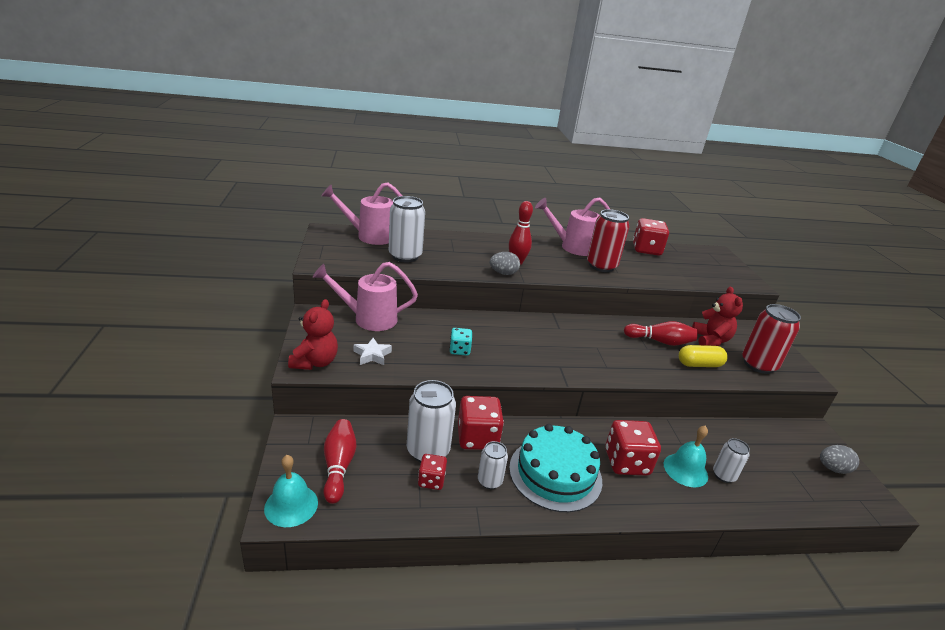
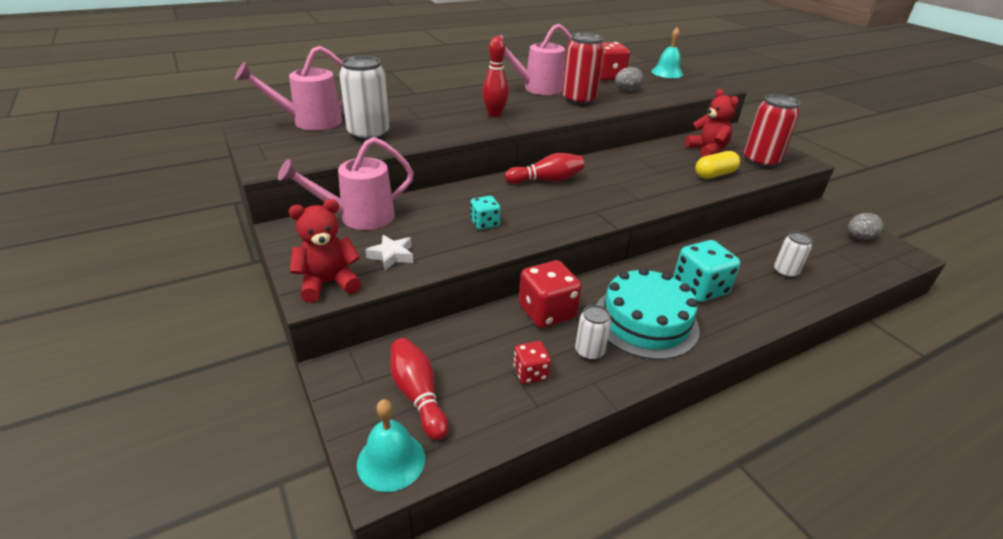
camera: 20 degrees left, 5 degrees up
red teddy bear [288,299,338,370] -> red teddy bear turned 105 degrees counterclockwise [289,199,361,303]
white can [407,380,456,462] -> none
grey egg [490,252,520,275] -> grey egg moved to [615,67,643,91]
red dice [605,420,661,476] -> turquoise dice [673,240,740,302]
red bowling pin [624,321,698,346] -> red bowling pin moved to [505,153,584,184]
turquoise bell [664,426,708,487] -> turquoise bell moved to [651,28,683,78]

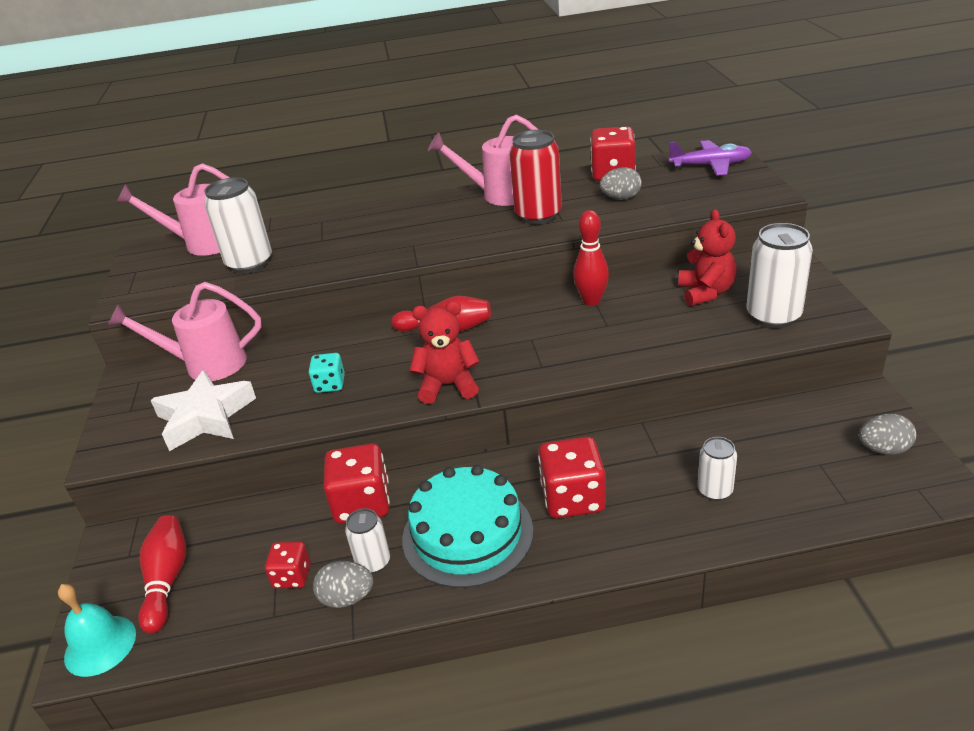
camera: 25 degrees right, 0 degrees up
red teddy bear [289,199,361,303] -> red teddy bear moved to [410,301,480,404]
white star [365,235,413,270] -> white star [151,370,256,451], size x1.87
red bowling pin [482,36,509,117] -> red bowling pin moved to [573,210,609,306]
turquoise bell [651,28,683,78] -> purple plane [668,140,752,176]
turquoise dice [673,240,740,302] -> red dice [538,437,606,518]
yellow capsule [695,151,740,179] -> none
red can [744,94,800,168] -> white can [746,223,813,328]
none -> grey egg [313,561,373,608]

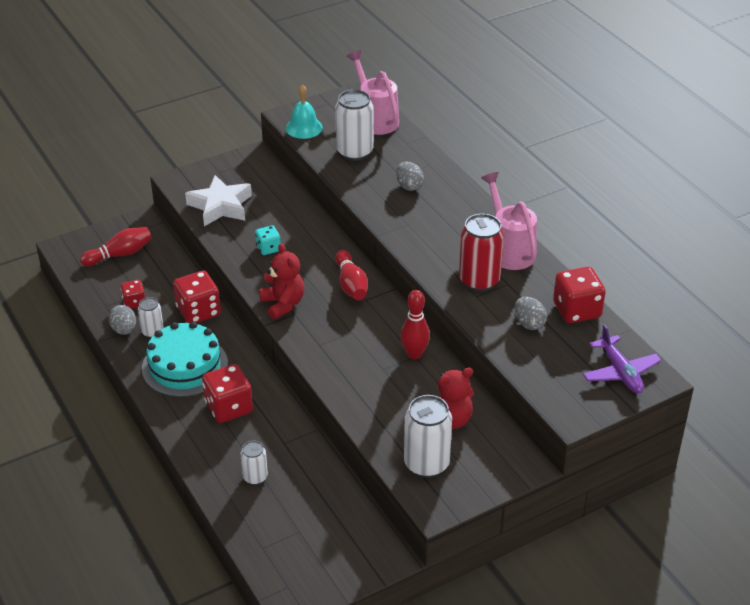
camera: 65 degrees right, 5 degrees up
turquoise bell [58,584,136,677] -> turquoise bell moved to [286,84,323,139]
pink watering can [107,282,262,381] -> none
grey egg [859,414,916,455] -> grey egg moved to [396,161,424,191]

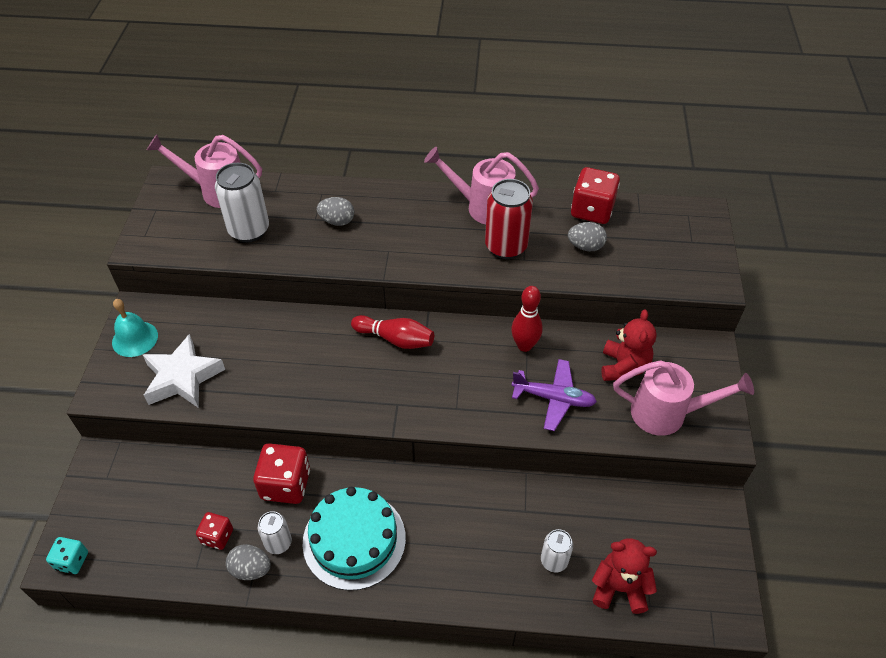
camera: 55 degrees left, 10 degrees up
red bowling pin [80,227,152,266] -> none
red dice [202,364,253,423] -> none
turquoise dice [255,225,281,255] -> turquoise dice moved to [46,537,88,574]
red teddy bear [259,243,304,320] -> red teddy bear moved to [592,538,657,614]
turquoise bell [286,84,323,139] -> turquoise bell moved to [112,299,158,357]
white can [404,395,452,478] -> pink watering can [613,360,754,436]
purple plane [583,324,661,393] -> purple plane moved to [511,359,597,431]

